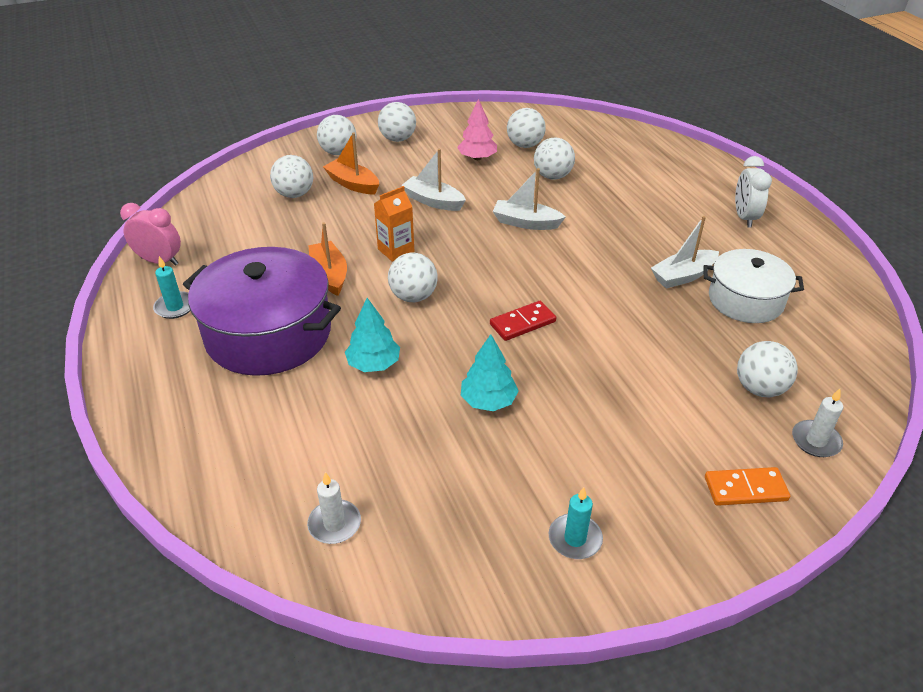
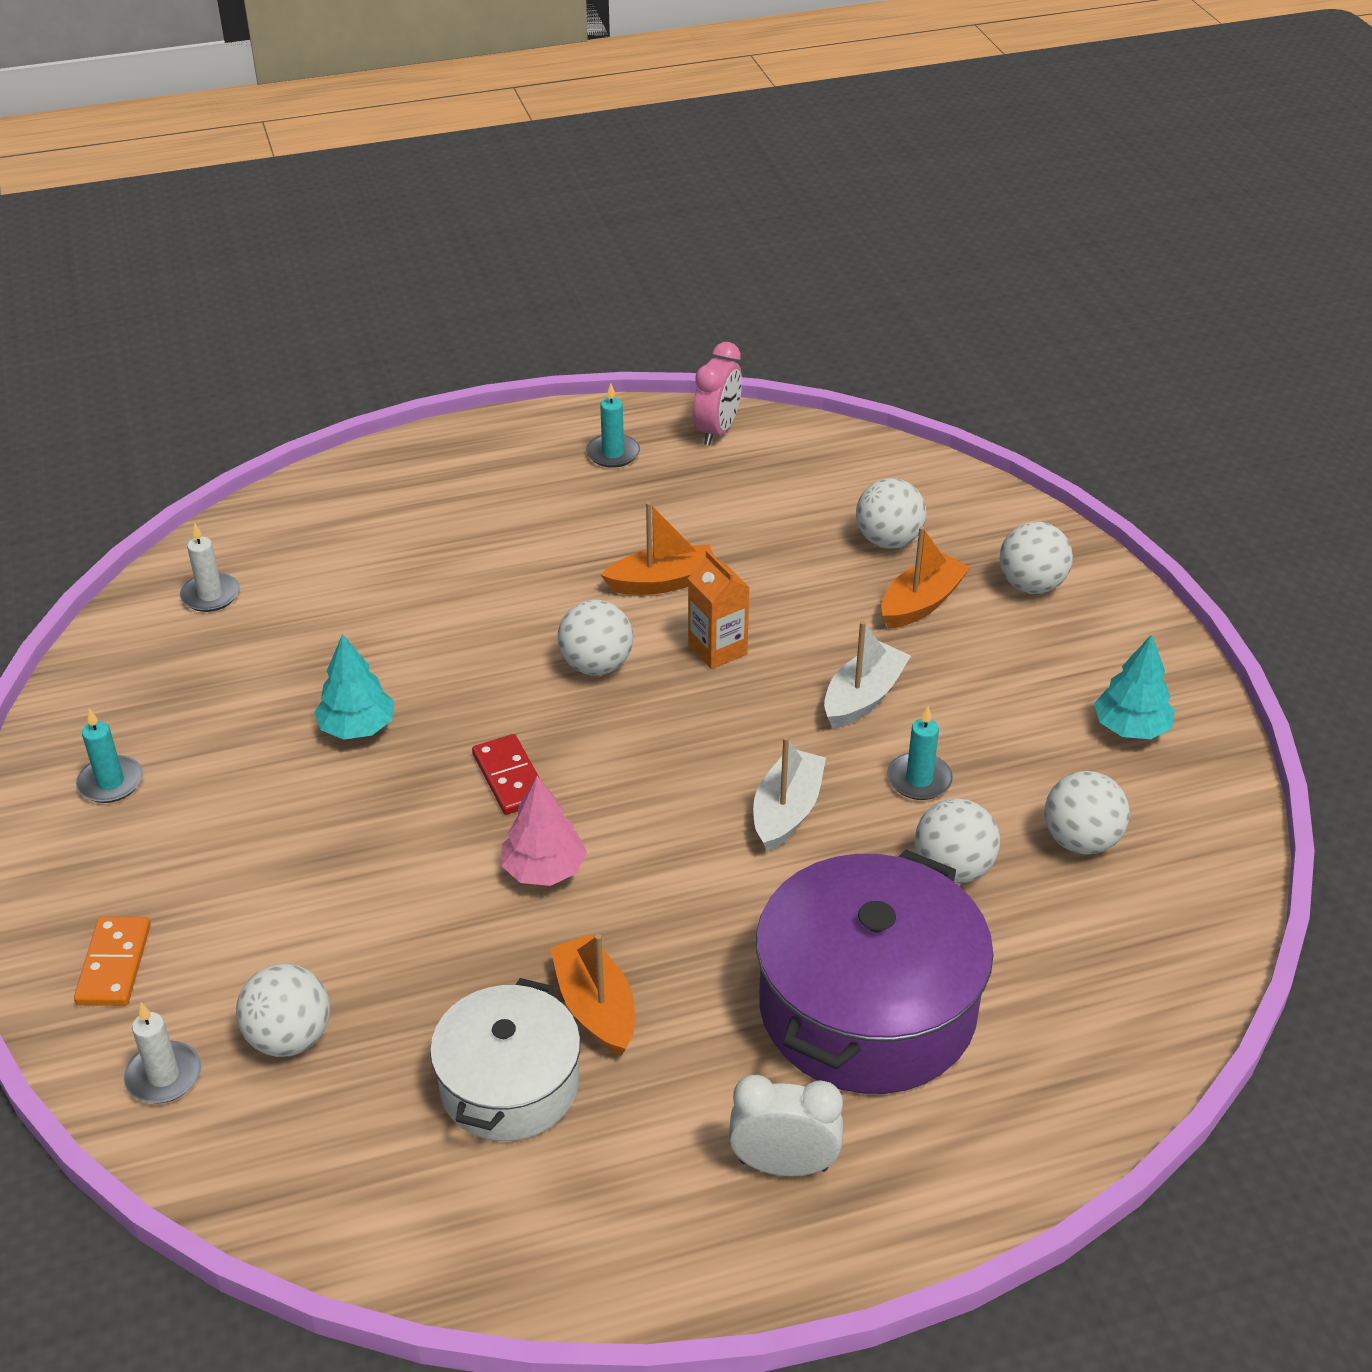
camera: 95 degrees right, 0 degrees up
purple pot [183,247,341,376] -> purple pot moved to [756,849,993,1094]
turquoise tree [345,298,400,372] -> turquoise tree moved to [1094,634,1175,739]
white ball [378,102,416,142] -> none
pink tree [457,99,497,160] -> pink tree moved to [501,776,587,886]
white boat [651,216,719,288] -> orange boat [550,934,635,1056]
none -> turquoise candle [887,706,953,800]

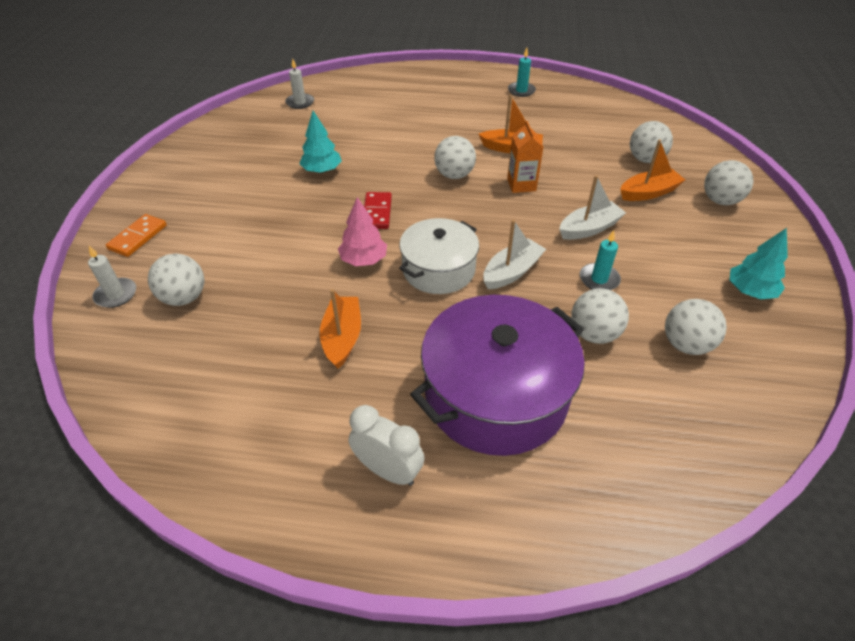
camera: 25 degrees right, 5 degrees up
turquoise candle [76,709,143,803] -> none
white pot [430,978,581,1141] -> white pot moved to [399,218,479,294]
pink clock [693,342,742,445] -> none

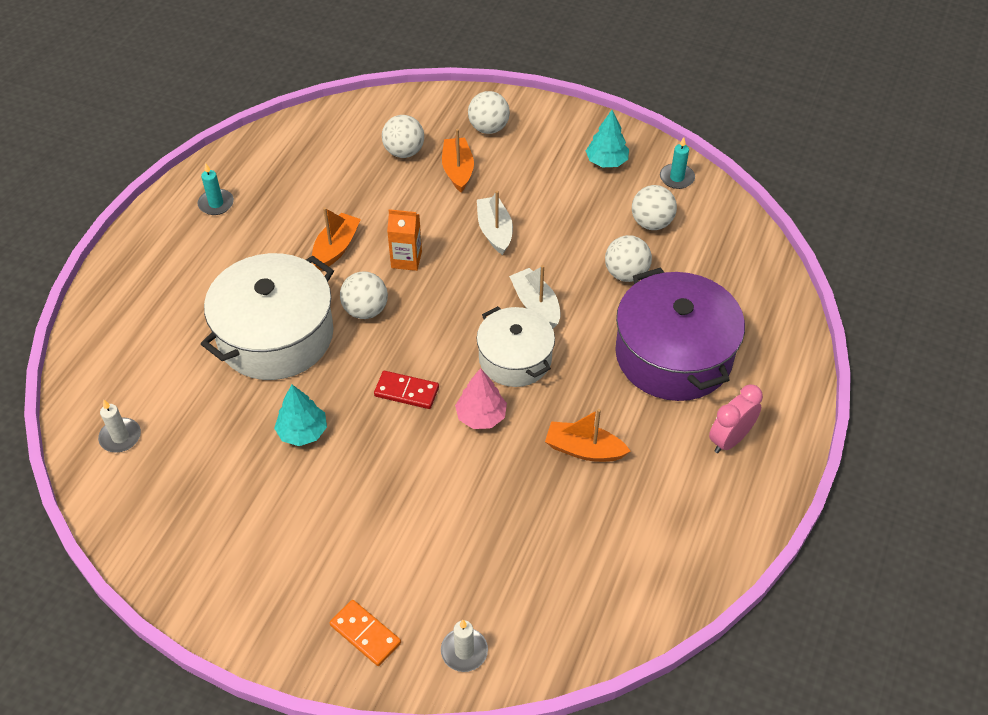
camera: 75 degrees left, 5 degrees up
white ball [148,253,205,306] -> none
white clock [348,405,425,486] -> pink clock [709,385,763,453]
turquoise candle [580,230,621,290] -> turquoise candle moved to [660,137,695,189]
none -> white pot [201,253,334,380]

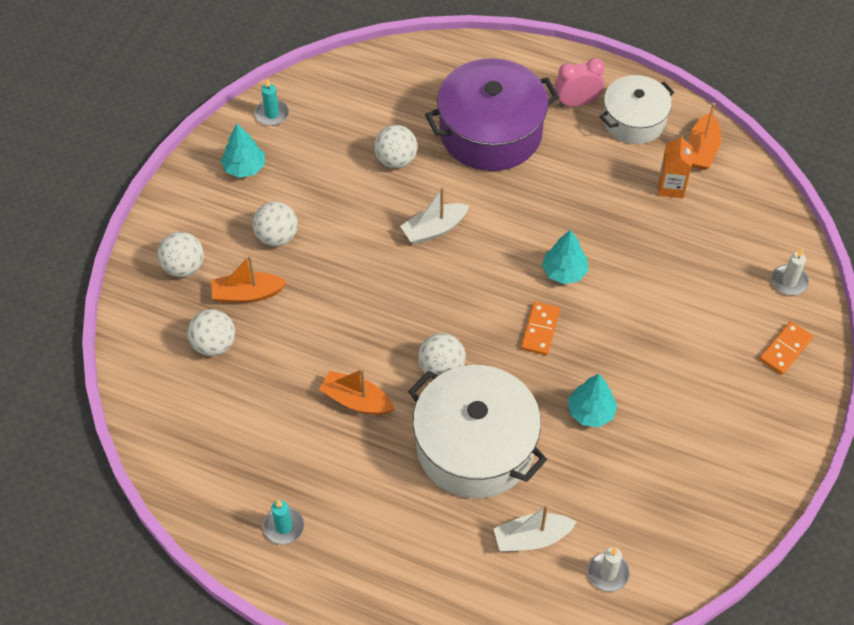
camera: 90 degrees left, 5 degrees up
red domino [374,371,439,409] -> orange domino [521,302,560,355]
orange carton [387,209,422,271] -> orange carton moved to [658,135,693,198]
pink tree [455,368,507,429] -> turquoise tree [542,230,589,284]
white boat [477,190,513,255] -> white boat moved to [493,504,576,552]
white pot [477,306,555,387] -> white pot moved to [600,75,674,144]
orange boat [545,409,631,462] -> orange boat moved to [688,103,721,170]
white ball [632,185,677,230] -> white ball moved to [253,202,298,246]
pink clock [709,385,763,453] -> pink clock turned 120 degrees clockwise [555,58,605,107]

